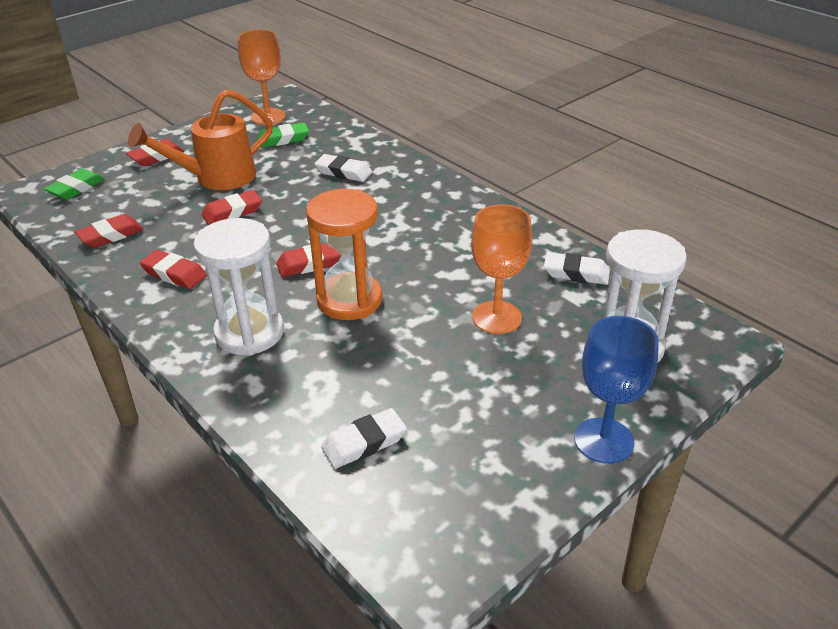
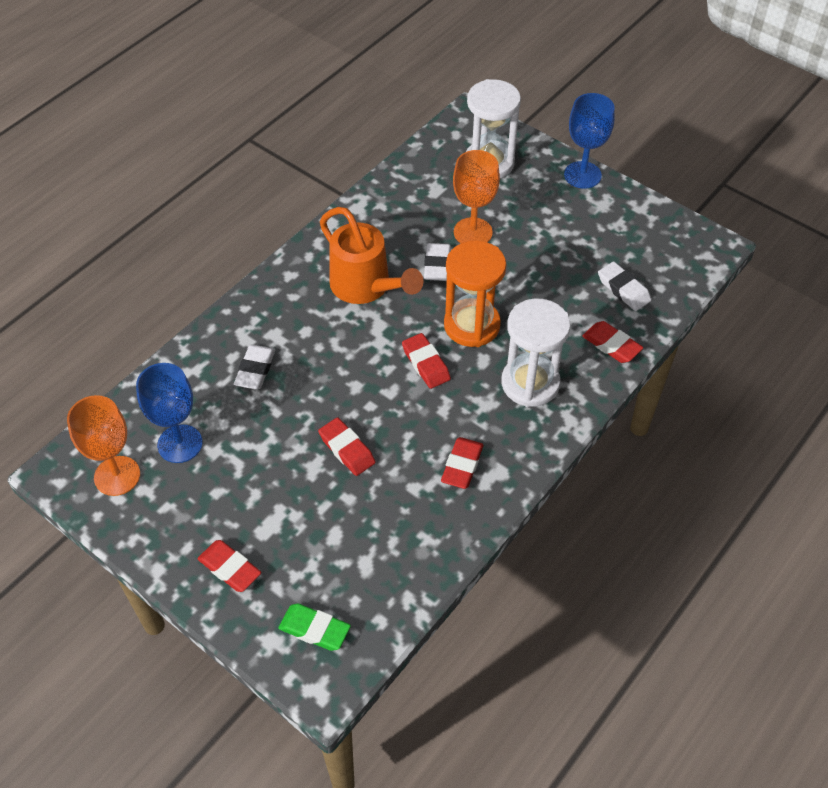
camera: 100 degrees left, 15 degrees up
red eraser [75,214,143,248] -> red eraser moved to [582,321,643,363]
orange watering can [128,89,273,190] -> orange watering can moved to [320,207,423,304]
green eraser [257,122,309,148] -> blue goblet [136,363,203,463]
white eraser [544,252,610,285] -> white eraser moved to [424,243,451,281]

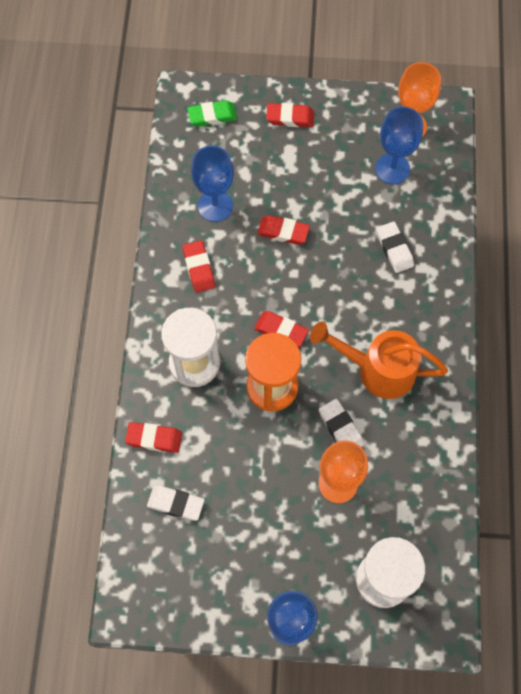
camera: 145 degrees right, 15 degrees up
none -> blue goblet [191,145,234,222]

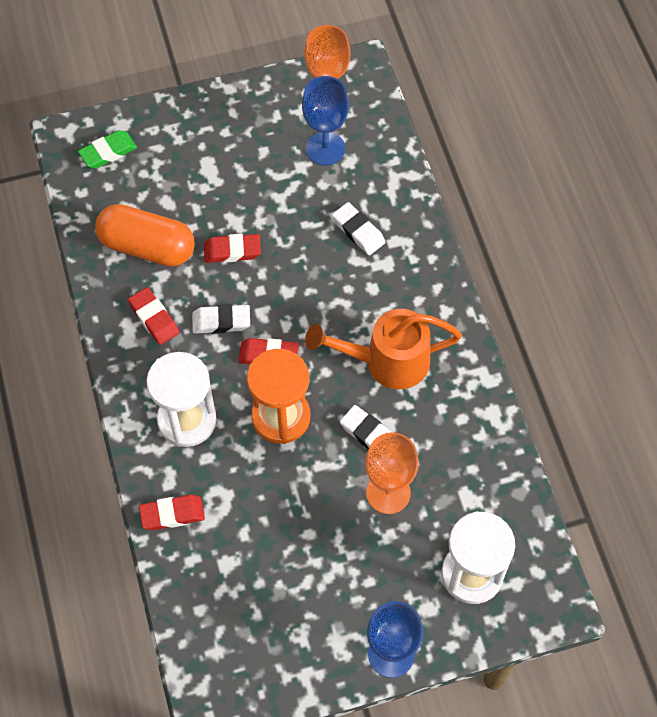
camera: 20 degrees left, 5 degrees down
white eraser [147,486,204,521] -> white eraser moved to [192,304,250,334]
blue goblet [191,145,234,222] -> orange capsule [95,204,195,267]
red eraser [266,103,314,127] -> none

